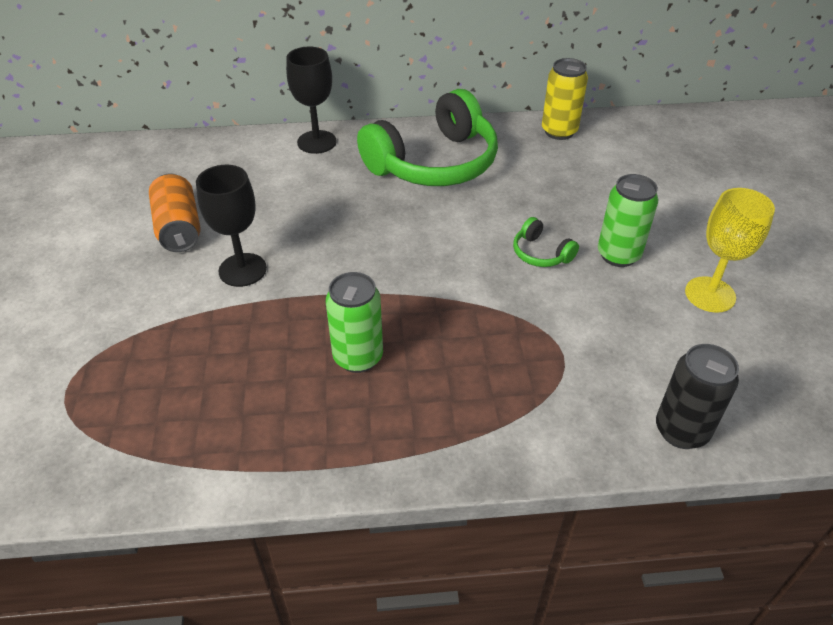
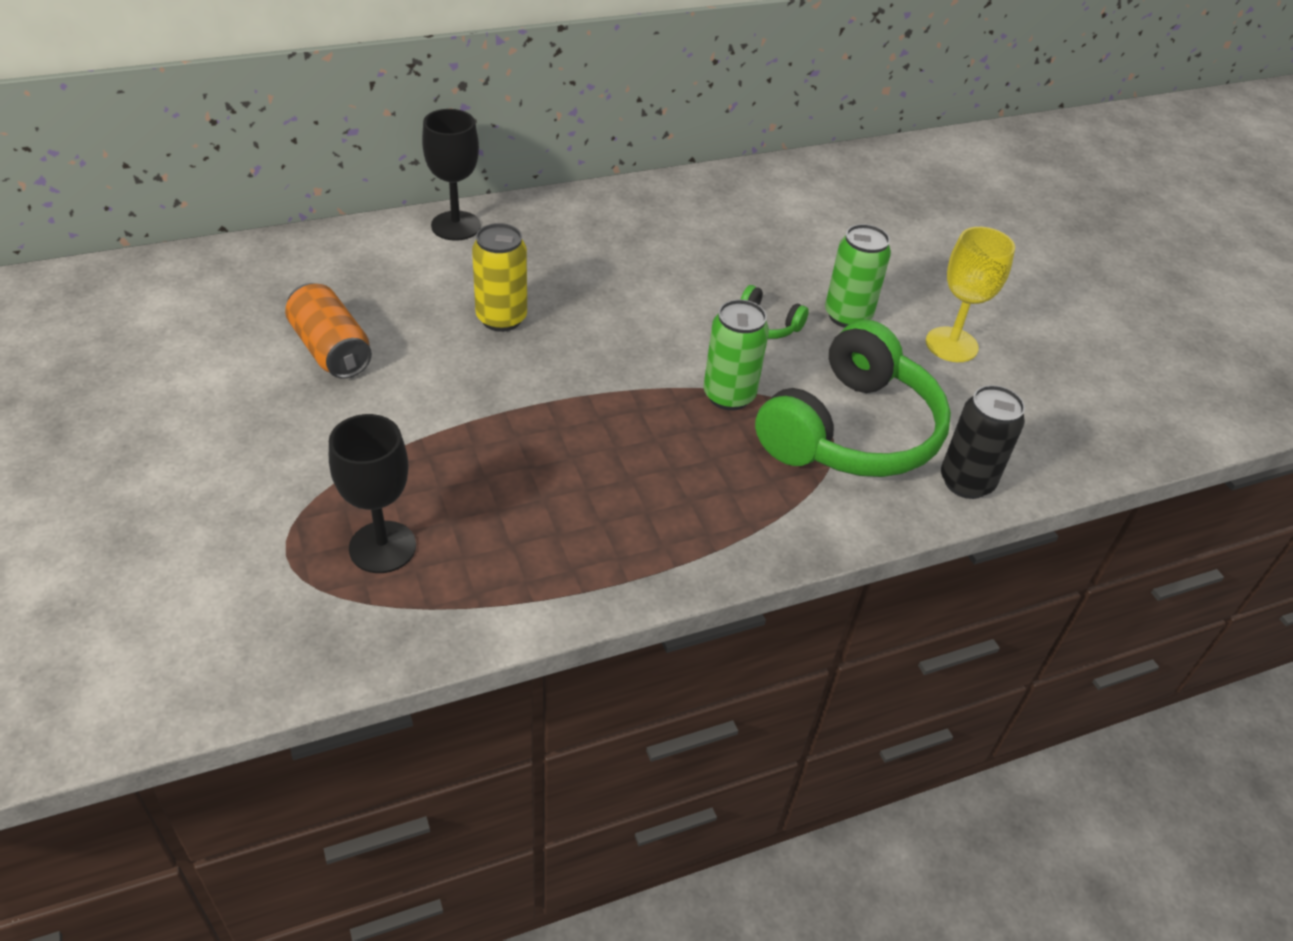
camera: 20 degrees left, 0 degrees up
black goblet [196,165,267,287] -> black goblet moved to [329,414,416,573]
green can [326,272,383,373] -> green can moved to [703,299,769,411]
green headphones [357,89,498,186] -> green headphones moved to [755,320,951,477]
yellow can [542,58,588,140] -> yellow can moved to [472,223,527,332]

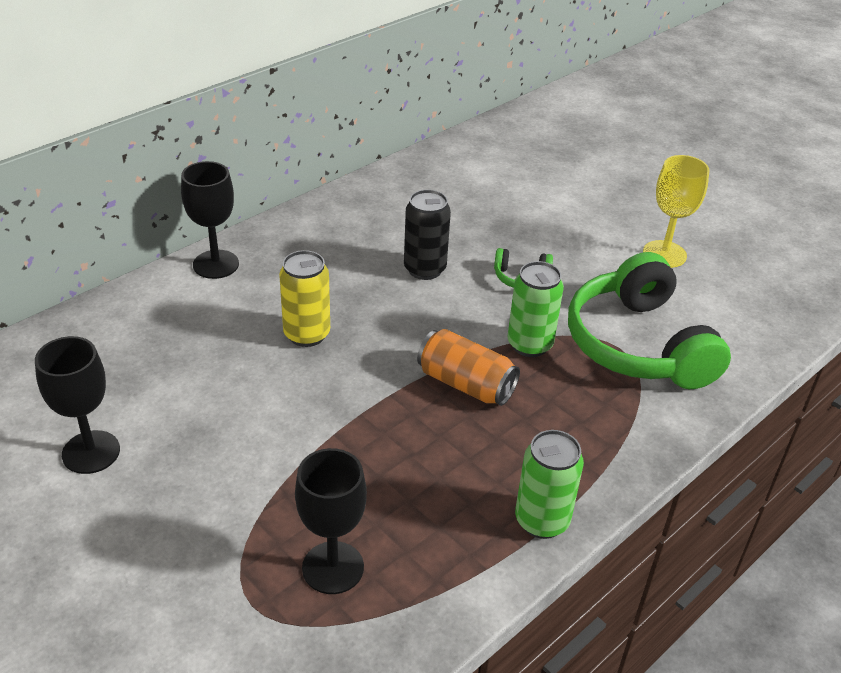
camera: 20 degrees left, 5 degrees down
orange can [285,283,372,379] -> orange can moved to [417,329,520,406]
green headphones [755,320,951,477] -> green headphones turned 150 degrees clockwise [568,252,731,389]
green can [825,224,891,328] -> green can moved to [515,430,584,539]
black can [941,385,1025,499] -> black can moved to [404,189,451,280]
none -> black goblet [35,336,120,474]

